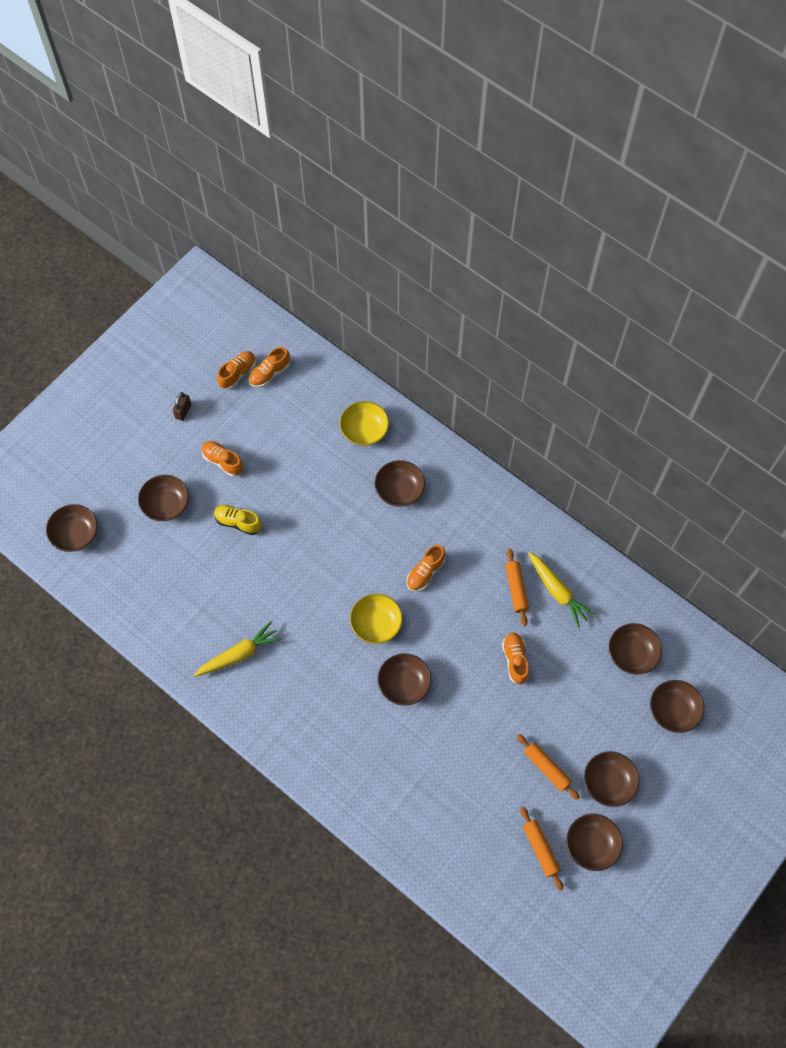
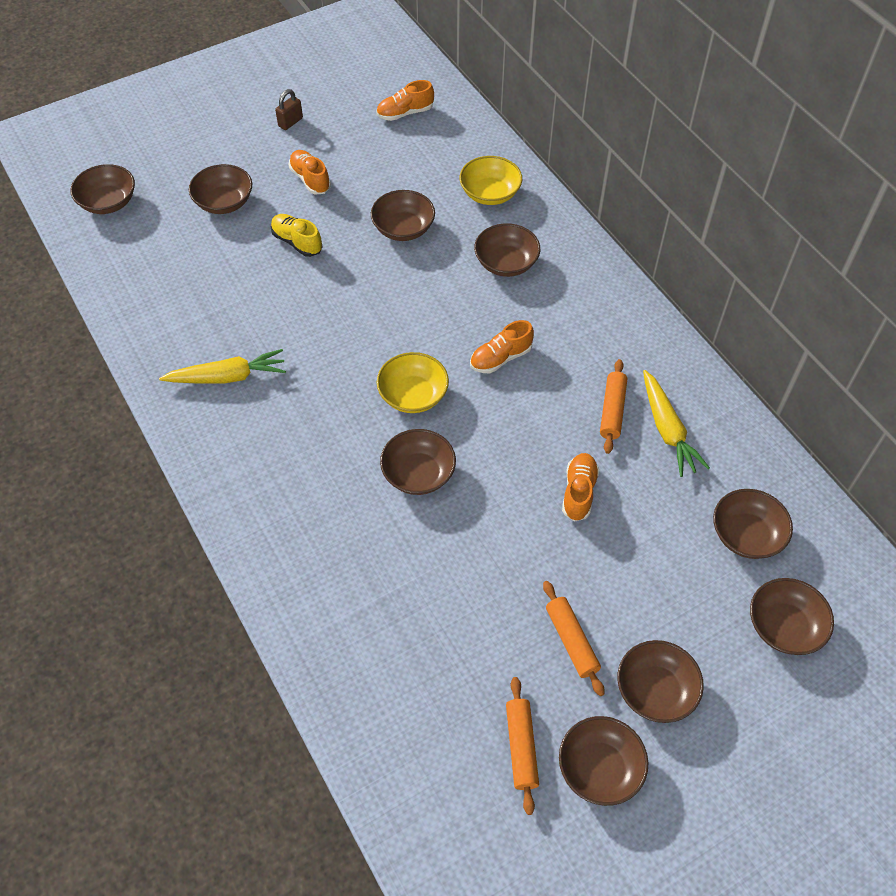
camera: 20 degrees right, 10 degrees down
orange shoe [217,351,256,390] -> none
none -> brown bowl [371,190,435,241]

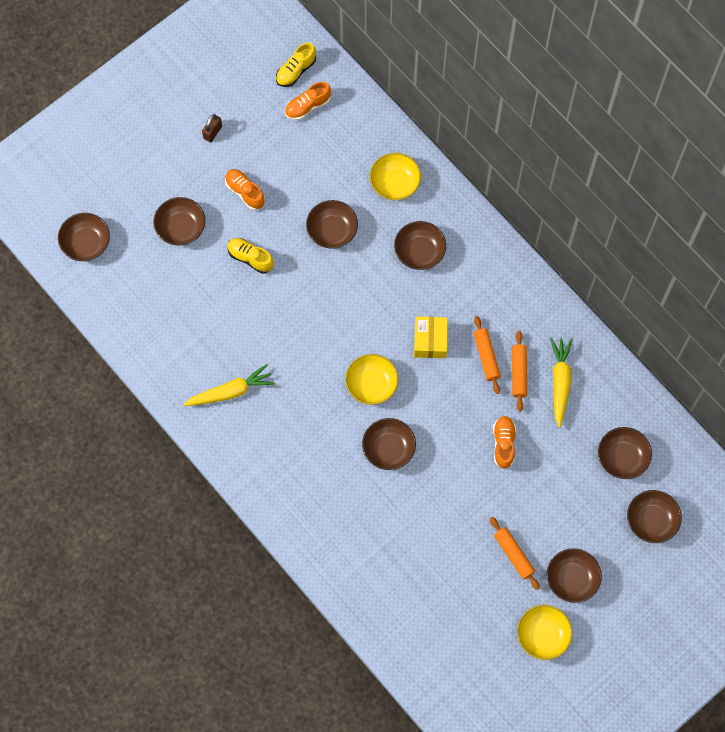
camera: 10 degrees left, 15 degrees up
orange shoe [470,320,534,373] -> yellow box [414,316,448,358]
orange rolling pin [506,677,539,815] -> orange rolling pin moved to [473,316,501,394]
brown bowl [559,716,648,806] -> yellow bowl [517,605,573,660]
yellow carrot [643,370,710,477] -> yellow carrot turned 150 degrees counterclockwise [550,337,573,427]
none -> yellow shoe [276,43,316,87]

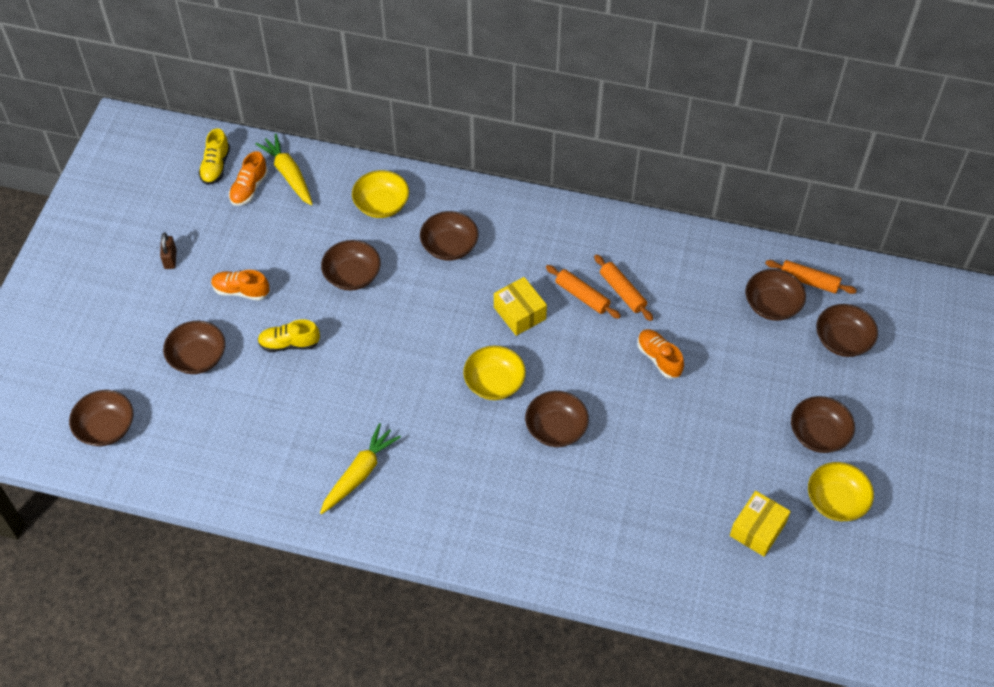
camera: 35 degrees left, 15 degrees down
orange rolling pin [490,517,540,590] -> orange rolling pin moved to [765,260,857,294]
yellow carrot [550,337,573,427] -> yellow carrot moved to [255,134,313,206]
none -> yellow box [730,491,791,557]

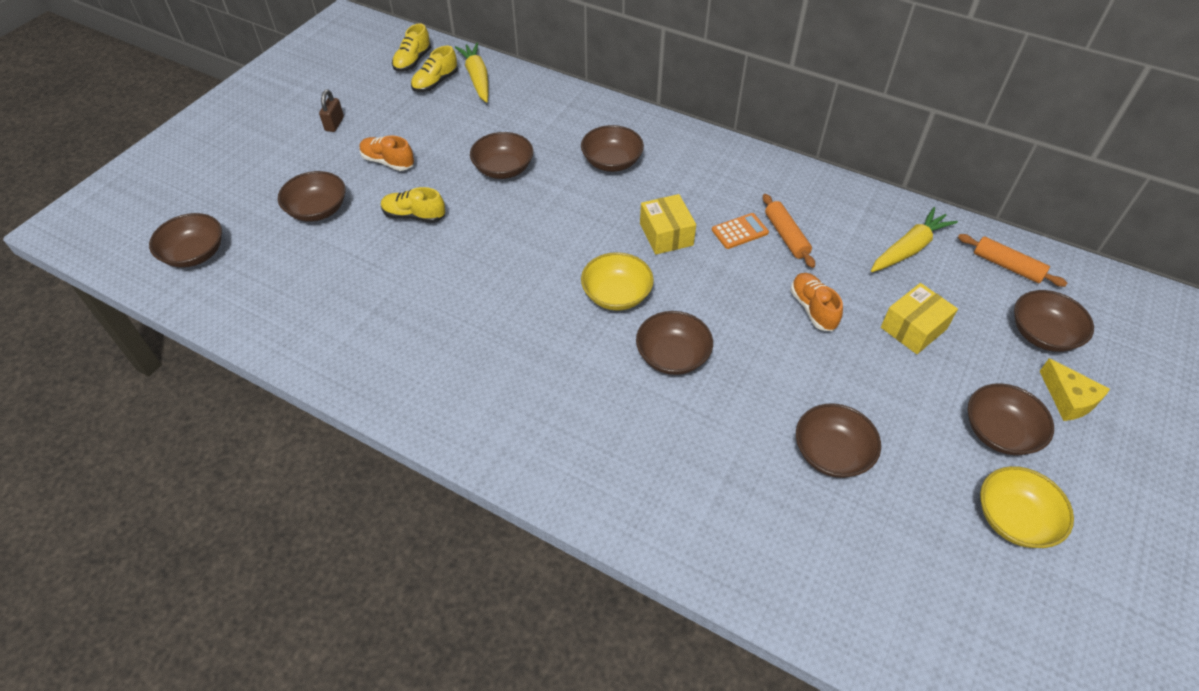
camera: 15 degrees right, 5 degrees down
orange shoe [229,151,268,206] -> yellow shoe [411,46,458,92]
yellow carrot [320,423,401,514] -> yellow carrot moved to [871,207,958,272]
yellow bowl [352,170,409,218] -> none
orange rolling pin [546,265,621,319] -> orange calculator [712,213,769,249]
yellow box [730,491,791,557] -> yellow box moved to [881,283,958,354]
brown bowl [746,269,806,321] -> brown bowl moved to [796,404,881,478]
none -> yellow cheese [1040,358,1110,421]

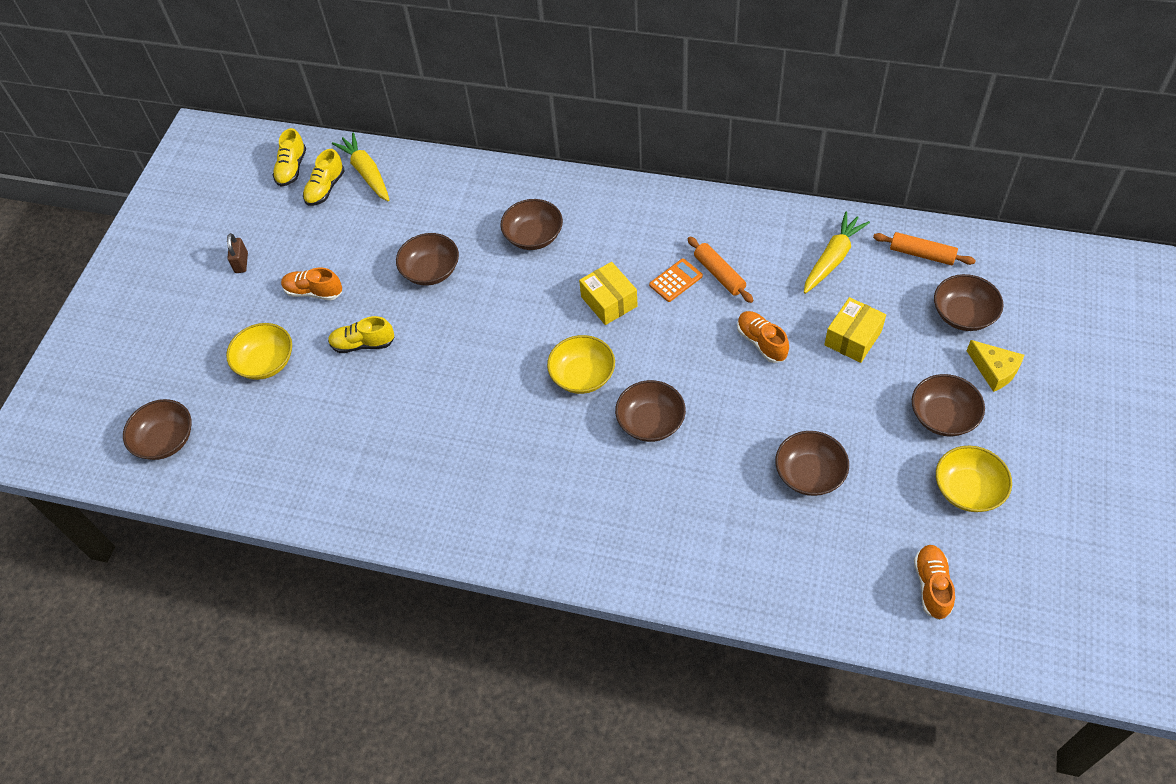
camera: 10 degrees left, 5 degrees up
brown bowl [278,171,346,222] -> yellow bowl [226,323,292,380]
none -> orange shoe [914,545,955,620]

